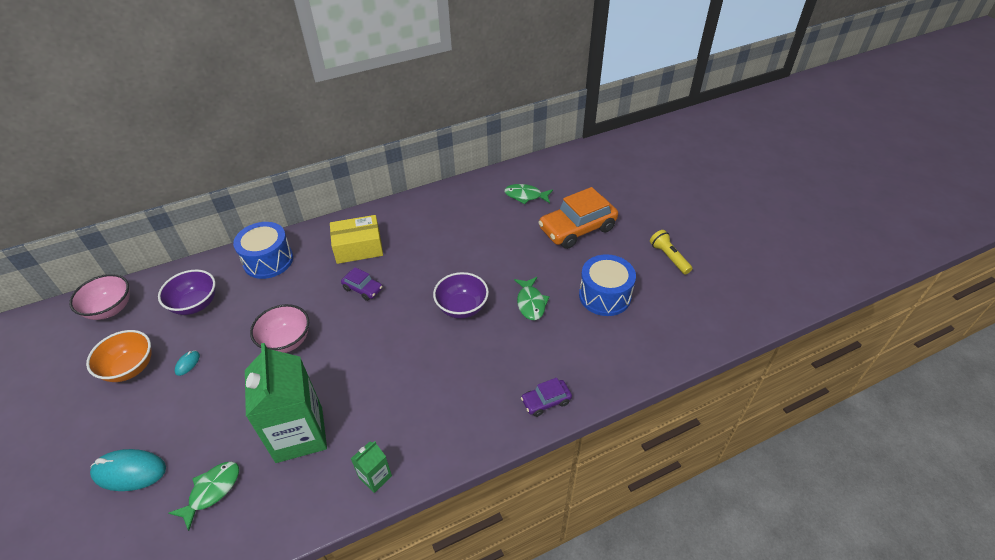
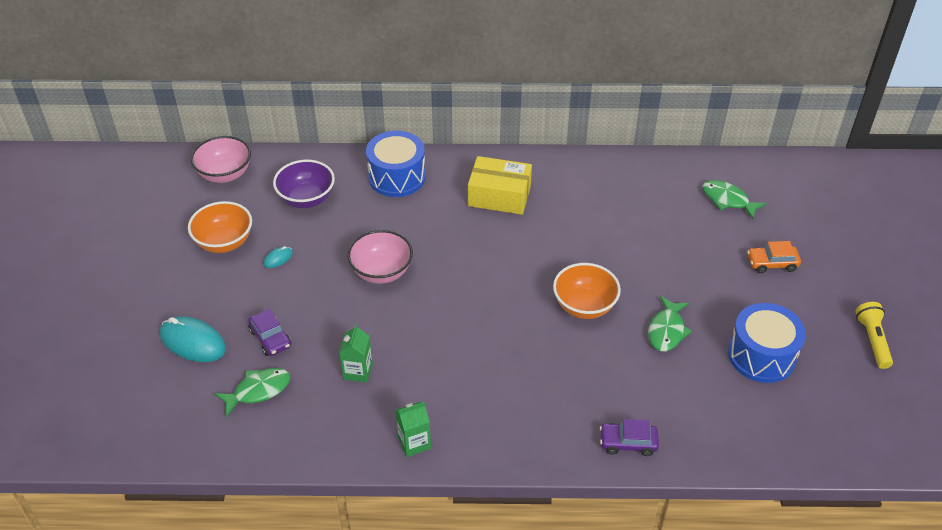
camera: 25 degrees right, 0 degrees up
green carton [245,343,327,463] -> green carton [339,324,373,383], size x0.45
purple car [341,267,383,301] -> purple car moved to [248,309,292,356]
purple bowl [433,272,489,319] -> orange bowl [553,263,621,319]
orange car [538,187,618,249] -> orange car [747,241,801,273], size x0.49

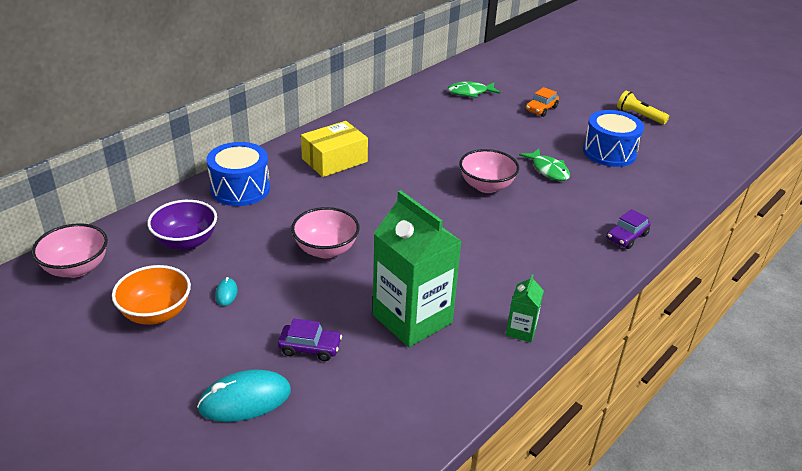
camera: 50 degrees left, 10 degrees down
green fish [214,368,290,417] -> none
green carton [339,324,373,383] -> green carton [373,190,462,347], size x2.22
orange bowl [553,263,621,319] -> pink bowl [459,149,519,193]

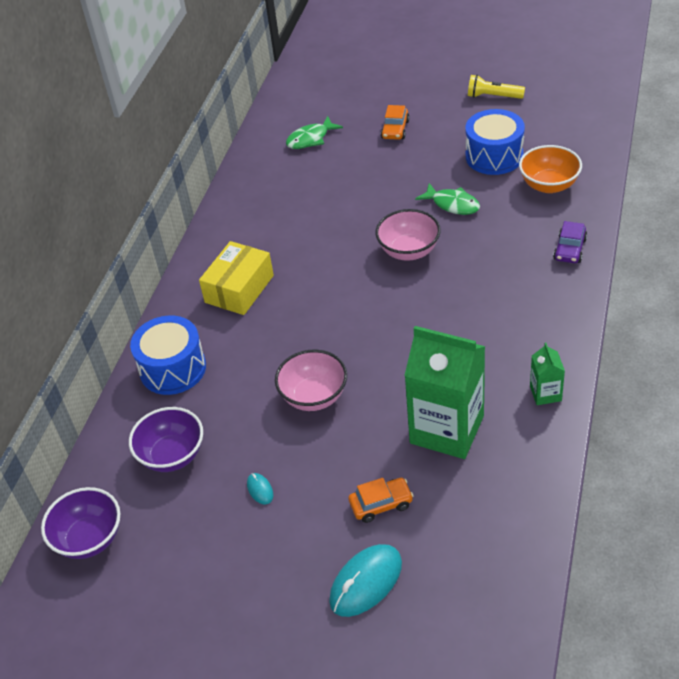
camera: 20 degrees left, 10 degrees up
pink bowl [32,223,108,278] -> purple bowl [41,487,120,559]
orange bowl [112,265,191,325] -> orange bowl moved to [519,145,582,193]
purple car [278,318,342,361] -> orange car [348,478,413,523]

